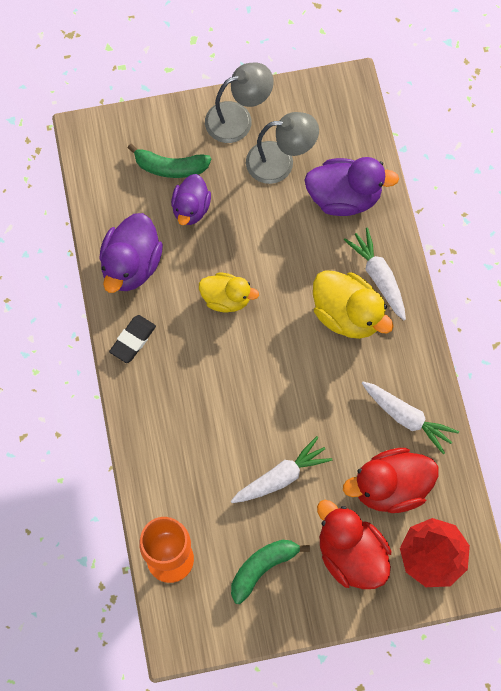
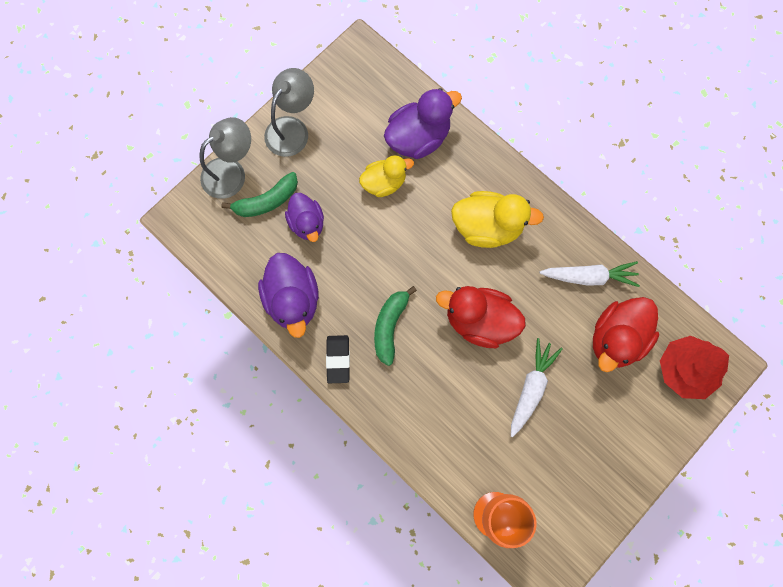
camera: 35 degrees left, 5 degrees up
yellow duck [199,273,259,312] -> yellow duck moved to [359,155,414,197]
green banana [231,540,310,604] -> green banana moved to [374,286,417,366]
grey lamp [246,112,319,184] -> grey lamp moved to [199,117,251,199]
red duck [317,500,391,589] -> red duck moved to [436,286,526,348]
white carrot [344,228,406,321] -> none

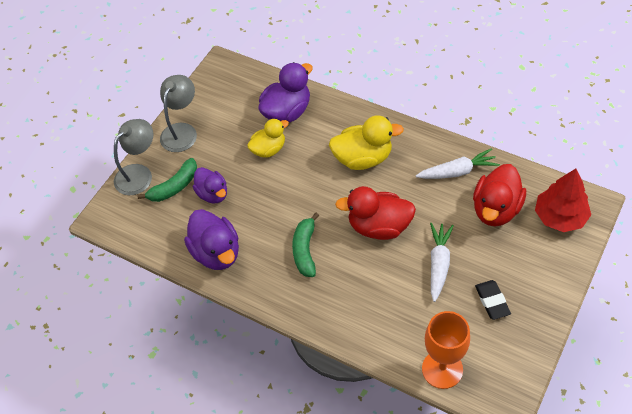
camera: 10 degrees left, 20 degrees down
black eraser [326,335,350,383] -> black eraser moved to [475,280,511,320]

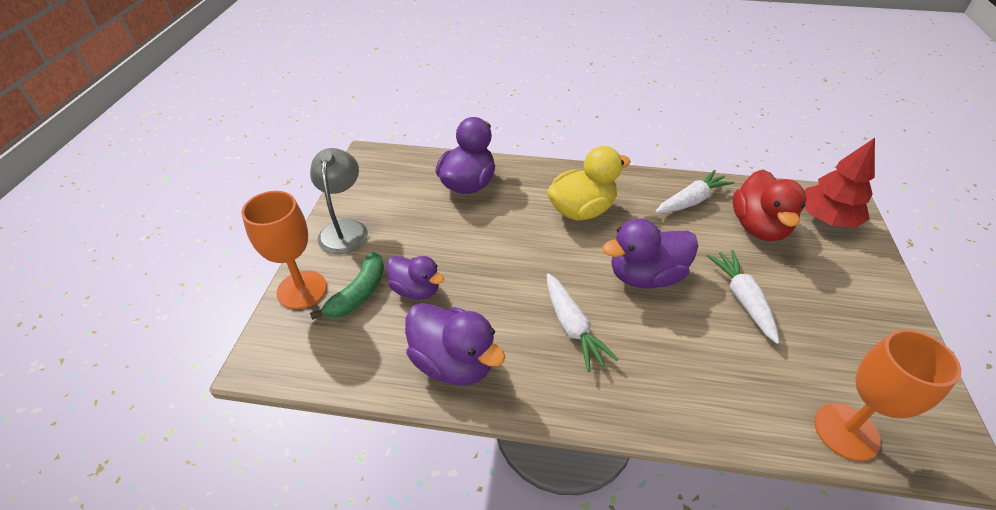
camera: 25 degrees left, 10 degrees down
grey lamp [114,119,153,195] -> orange goblet [241,191,327,309]
yellow duck [247,118,289,158] -> none
green banana [292,213,319,277] -> white carrot [547,273,619,372]
red duck [335,186,416,240] -> purple duck [602,218,698,289]
black eraser [475,280,511,320] -> none

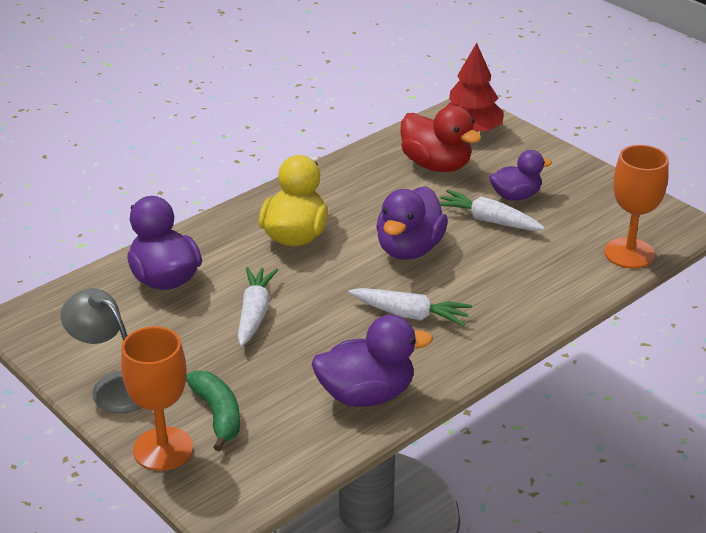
camera: 50 degrees left, 10 degrees down
purple duck [386,256,444,300] -> purple duck moved to [489,150,552,201]
white carrot [655,170,735,213] -> white carrot moved to [238,267,278,347]

